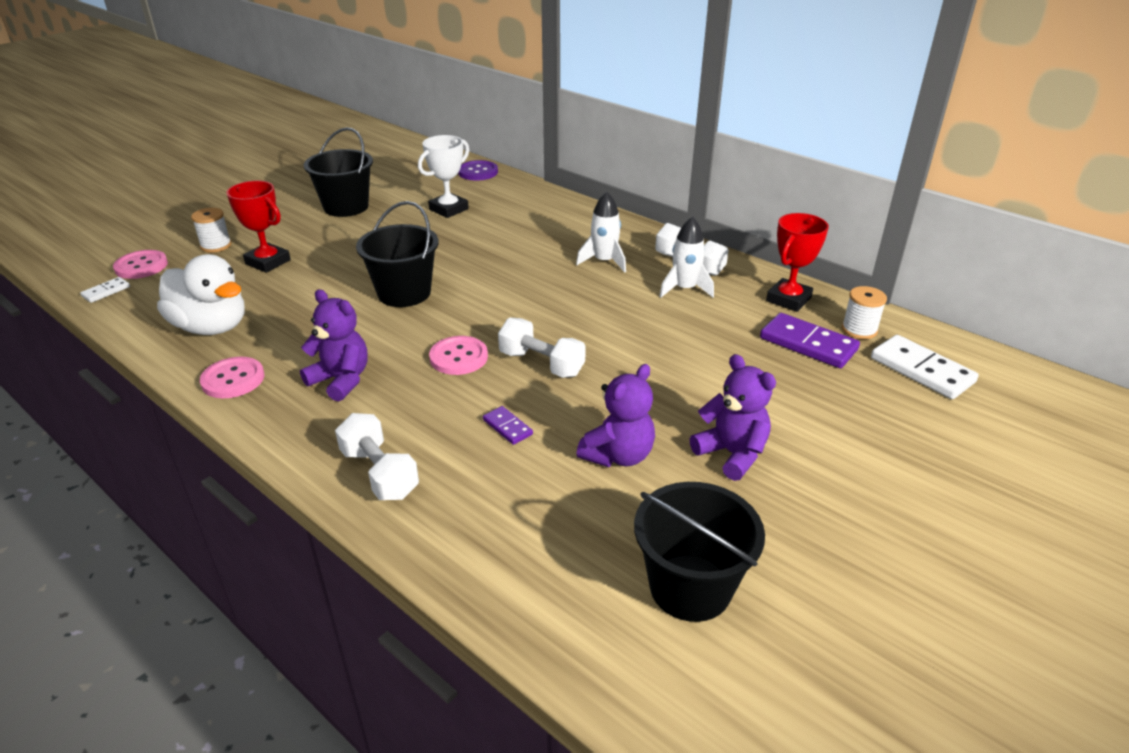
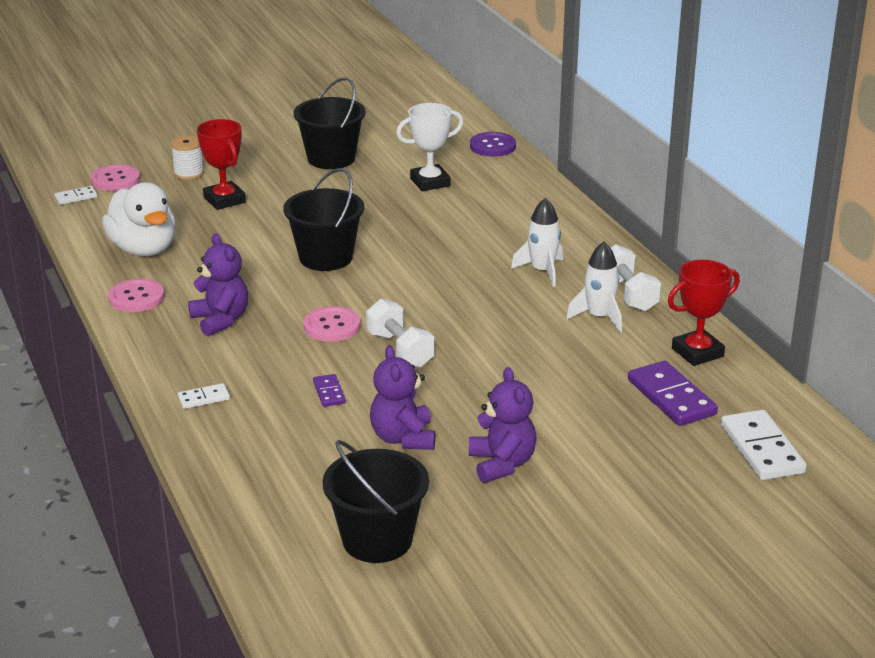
camera: 25 degrees right, 5 degrees down
white dumbbell [335,413,419,500] -> white domino [178,383,230,409]
purple teddy bear [576,364,655,467] -> purple teddy bear turned 105 degrees clockwise [370,345,435,450]
white spool [842,286,887,339] -> none

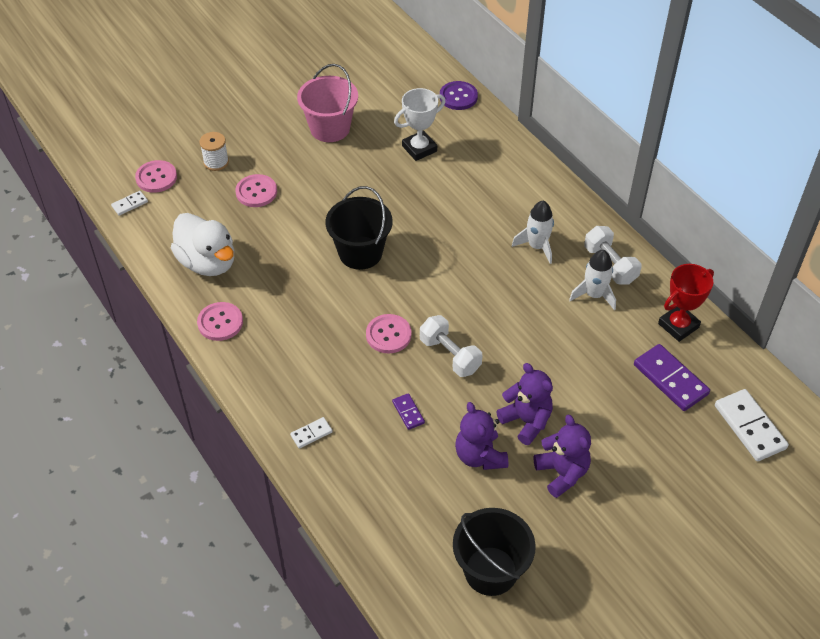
camera: 10 degrees left, 20 degrees up
purple teddy bear [188,233,248,336] -> purple teddy bear moved to [496,363,553,445]
red trophy [197,119,246,210] -> pink button [235,174,277,207]
black bucket [294,77,366,169] -> pink bucket [297,64,358,142]

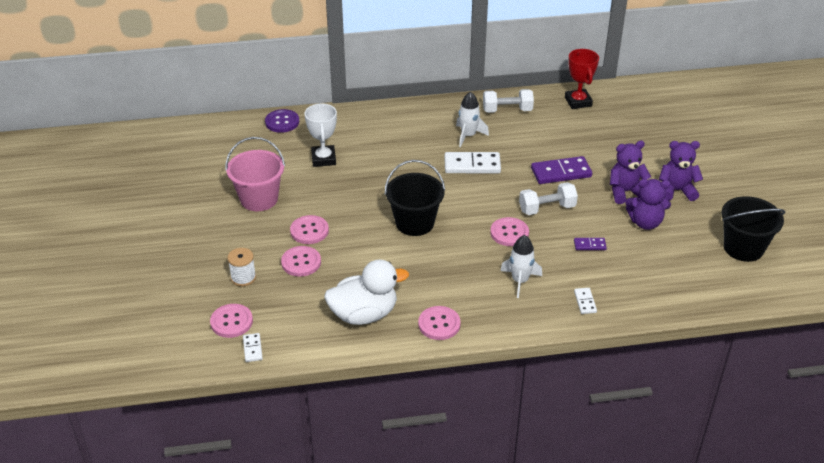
camera: 65 degrees left, 10 degrees down
white rocket [569,250,616,310] -> white rocket moved to [500,235,542,298]
purple domino [634,344,710,411] -> purple domino moved to [531,156,592,184]
white domino [715,389,789,461] -> white domino moved to [444,152,501,173]
none -> pink button [290,215,329,244]

